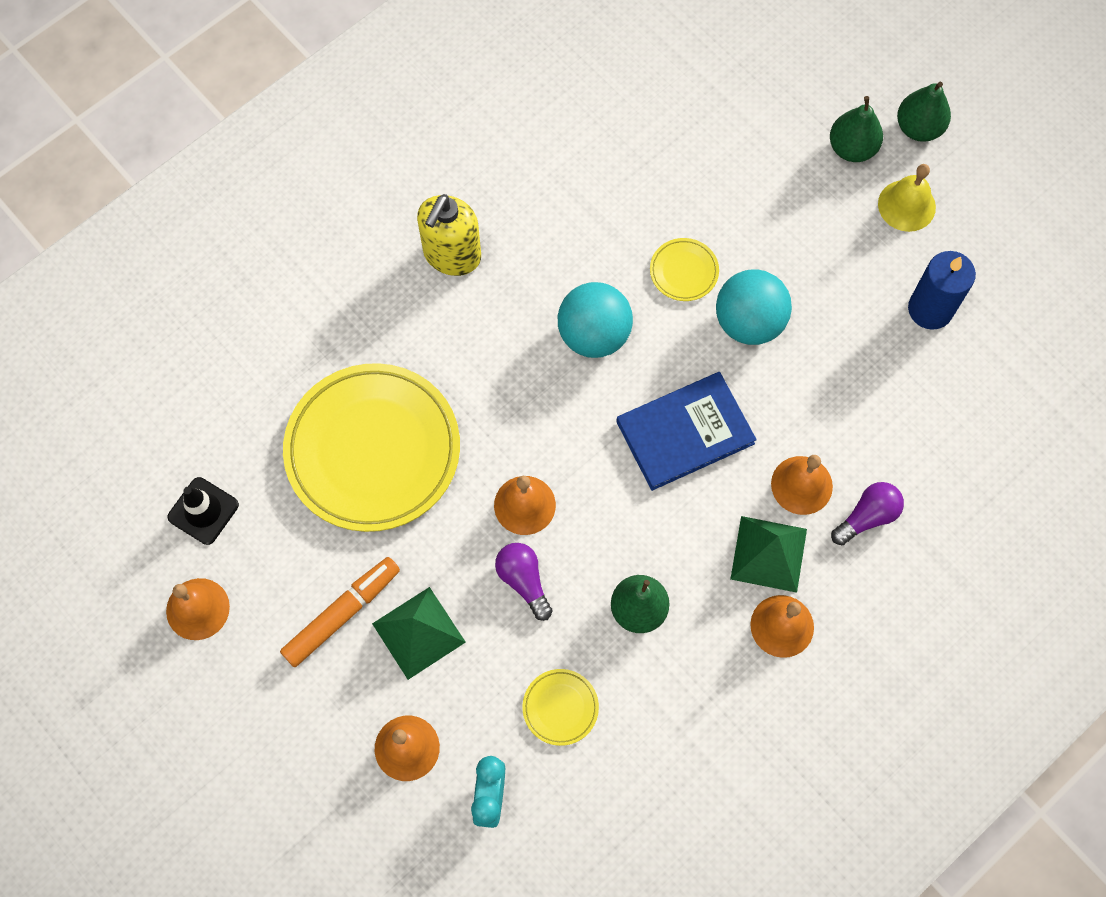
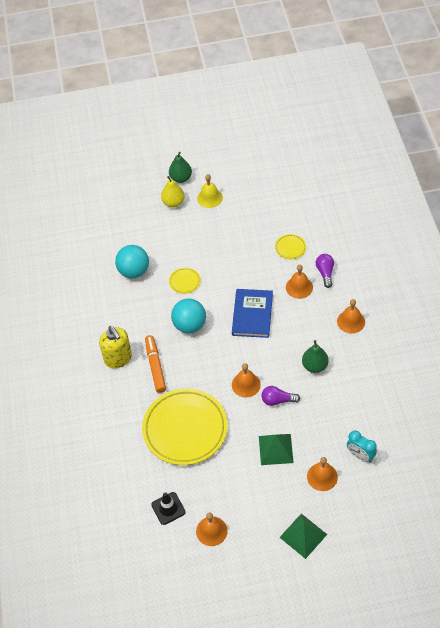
camera: 55 degrees left, 15 degrees down
orange marker [280,557,400,667] -> orange marker moved to [145,335,166,393]
yellow plate [522,669,599,746] -> yellow plate moved to [275,234,306,259]
turquoise ball [716,269,792,345] -> turquoise ball moved to [115,245,149,278]
green pyramid [730,516,807,593] -> green pyramid moved to [279,514,327,559]
green pear [830,96,883,162] -> yellow pear [161,176,185,207]
blue candle [908,251,976,330] -> none

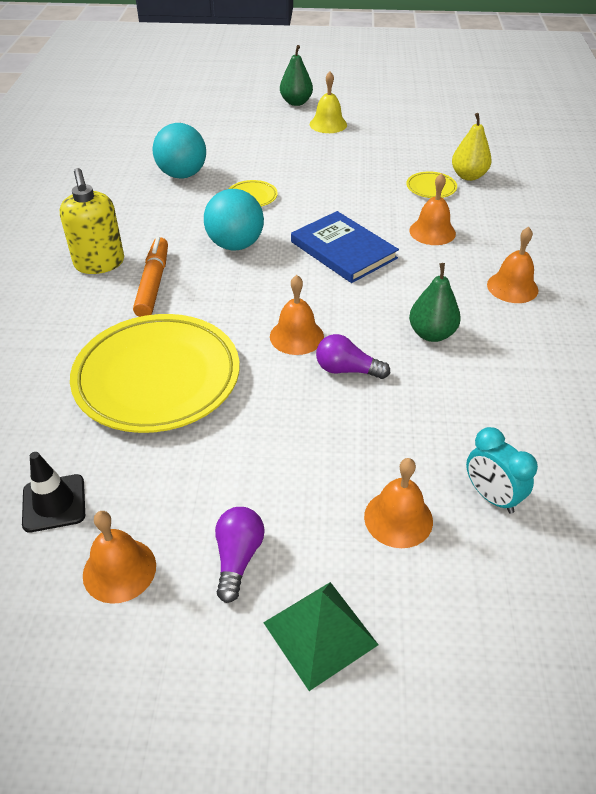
camera: 10 degrees right, 10 degrees down
yellow pear [161,176,185,207] -> yellow pear moved to [452,113,492,181]
blue book [232,289,273,338] -> blue book turned 60 degrees counterclockwise [291,211,399,283]
green pyramid [259,434,294,465] -> none
purple light bulb [316,254,334,288] -> purple light bulb moved to [215,507,265,603]

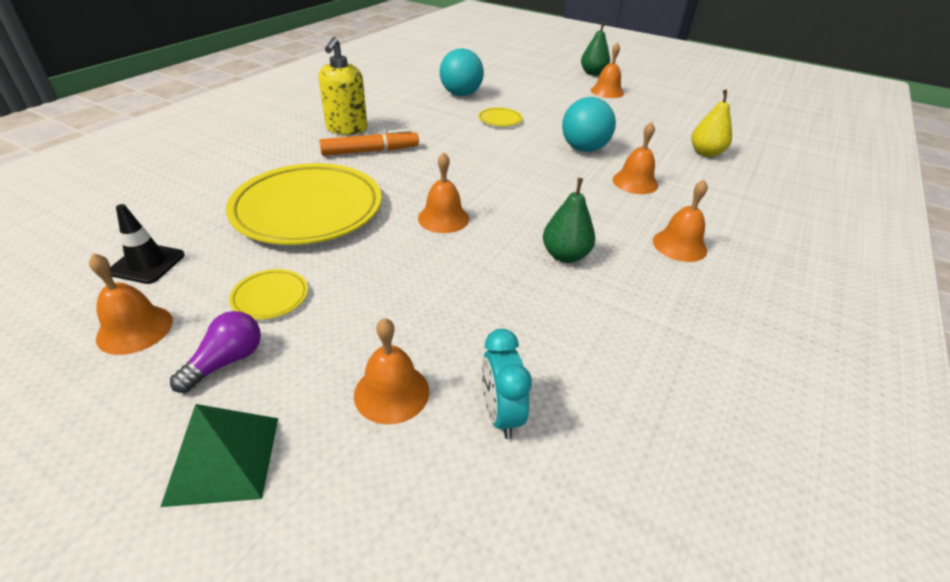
camera: 25 degrees right, 5 degrees down
orange marker [133,237,168,317] -> orange marker turned 45 degrees clockwise [319,129,419,156]
turquoise ball [204,189,264,251] -> turquoise ball moved to [562,97,616,152]
blue book [291,211,399,283] -> none
yellow bell [310,72,347,133] -> orange bell [591,42,624,98]
purple light bulb [316,334,390,379] -> none
yellow plate [406,171,457,198] -> yellow plate moved to [229,269,308,319]

